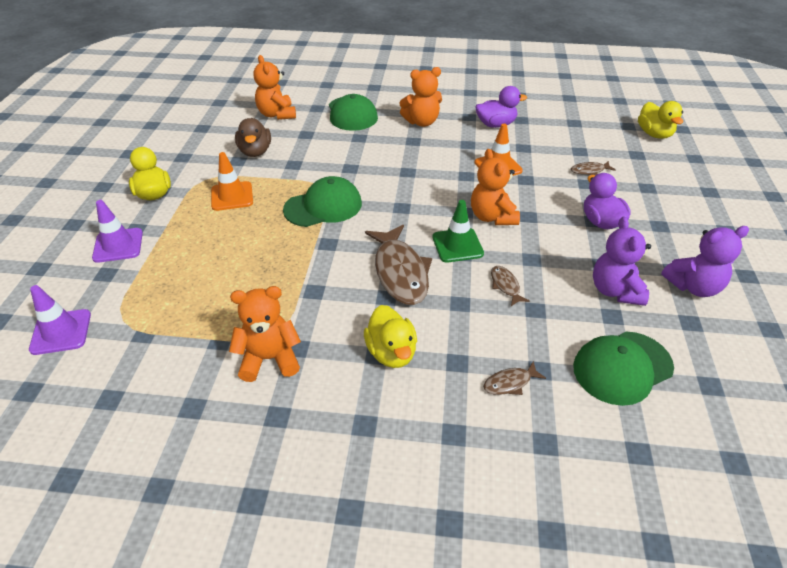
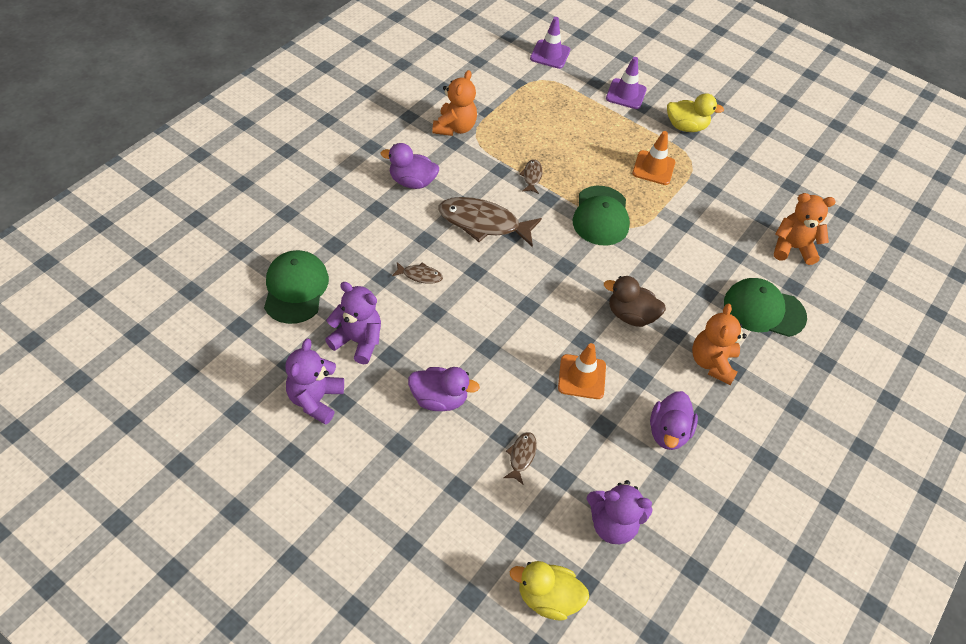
camera: 115 degrees right, 10 degrees up
brown duck [235,118,271,157] -> brown duck moved to [604,276,666,327]
yellow duck [364,305,417,368] -> purple duck [380,143,439,189]
green traffic cone [432,200,484,262] -> none
orange teddy bear [471,149,520,225] -> none
brown fish [483,361,546,395] -> brown fish moved to [519,159,543,194]
none -> purple teddy bear [587,480,653,544]

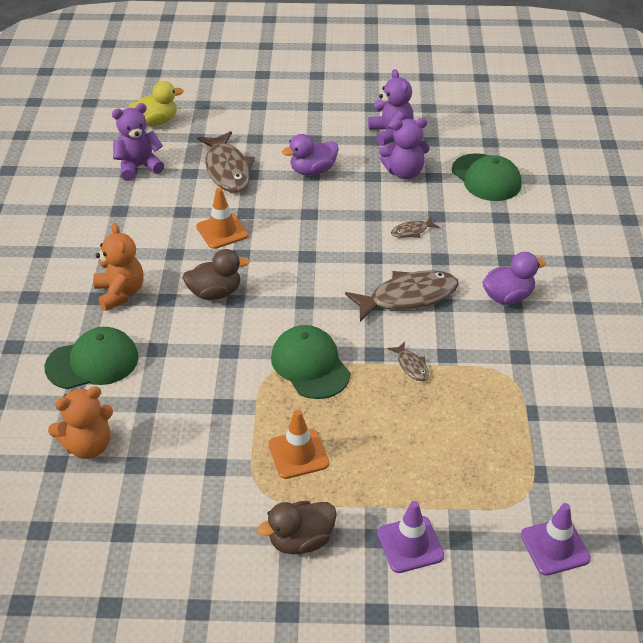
camera: 150 degrees right, 10 degrees down
orange teddy bear [432,70,477,136] -> none
brown fish [503,432,537,485] -> brown fish [197,131,255,192], size x2.16
purple duck [650,391,698,450] -> none
yellow duck [667,93,724,132] -> brown duck [257,501,337,554]

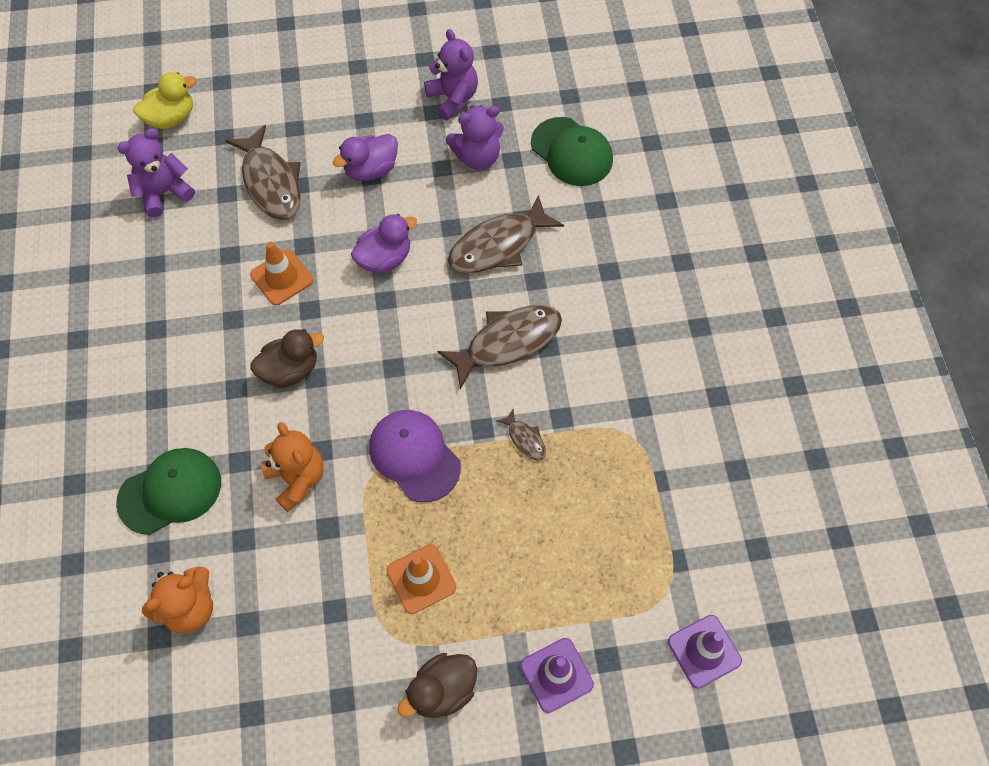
camera: 10 degrees left, 20 degrees up
orange teddy bear [93,223,144,311] -> orange teddy bear moved to [261,422,324,512]
green cap [271,325,350,399] -> purple cap [369,410,461,502]
brown fish [391,217,439,238] -> brown fish [448,195,564,273], size x2.16
purple duck [482,252,546,305] -> purple duck moved to [351,214,417,274]

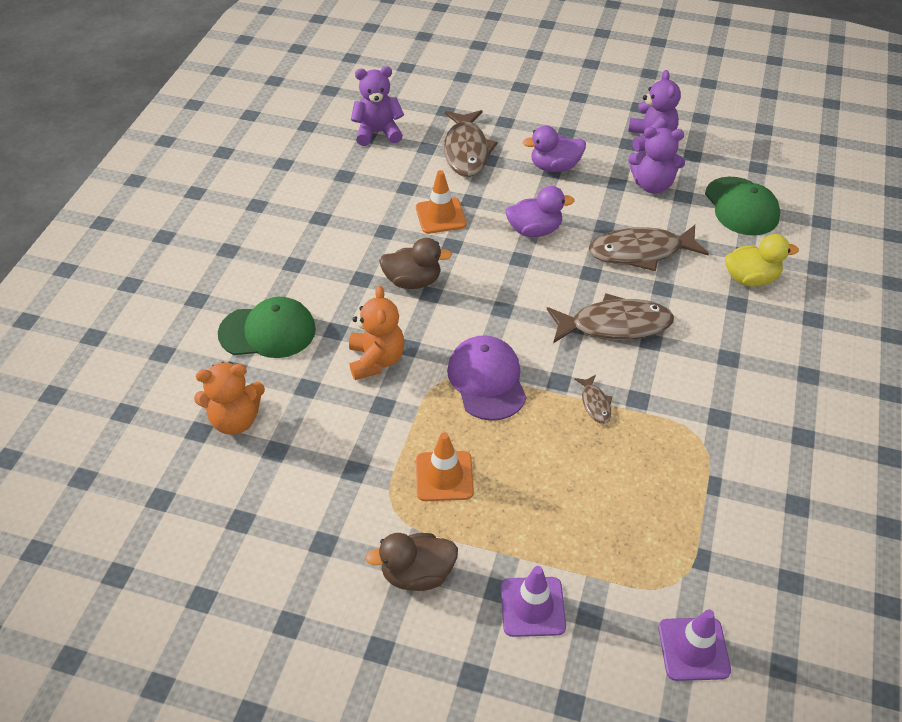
camera: 25 degrees right, 15 degrees down
yellow duck [133,72,196,129] -> yellow duck moved to [725,234,799,286]

